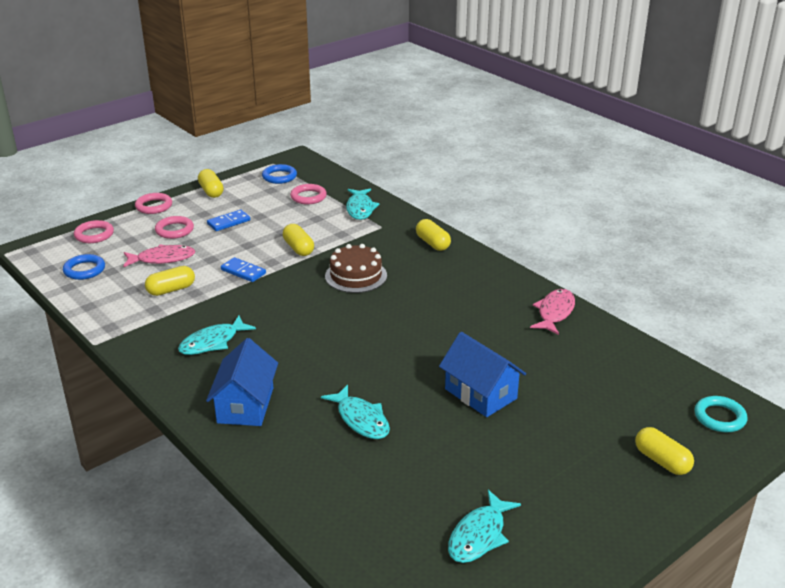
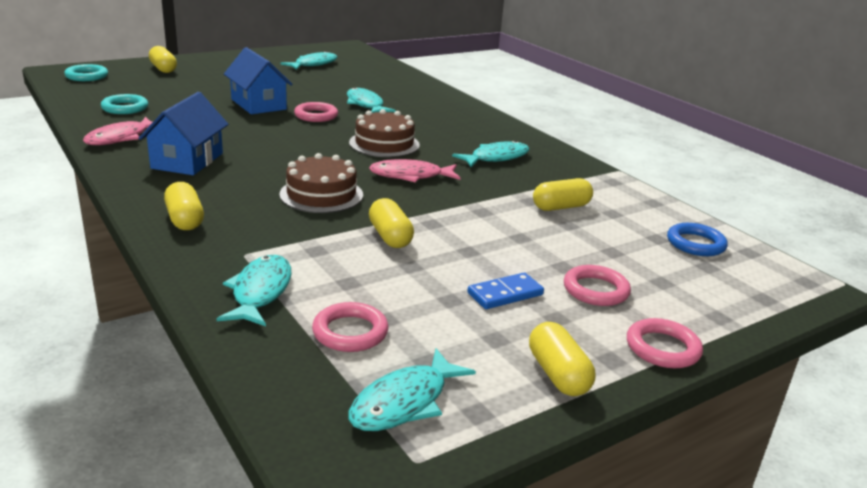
camera: 175 degrees left, 5 degrees down
pink ring [74,220,114,243] -> pink ring moved to [294,102,338,122]
pink fish [123,245,195,267] -> pink fish moved to [369,159,460,183]
blue house [206,338,278,426] -> blue house moved to [139,92,228,175]
blue domino [221,257,266,282] -> none
blue ring [262,164,297,184] -> turquoise fish [348,349,476,431]
none -> turquoise ring [101,94,148,114]
none -> brown cake [349,109,420,157]

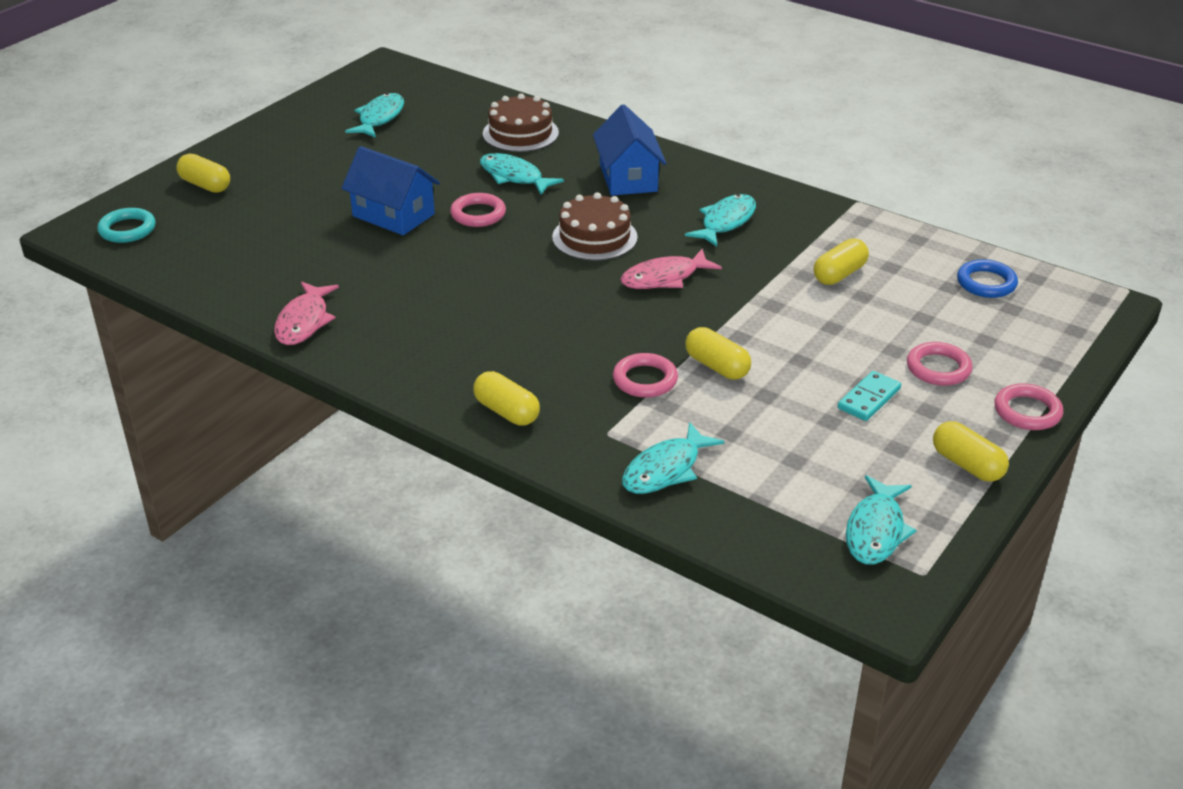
camera: 20 degrees left, 10 degrees up
turquoise ring [101,94,148,114] -> none
blue house [139,92,228,175] -> blue house moved to [593,104,666,196]
turquoise fish [217,255,291,326] -> turquoise fish turned 120 degrees counterclockwise [622,422,724,494]
brown cake [279,153,363,213] -> brown cake moved to [483,94,559,152]
pink ring [312,302,388,352] -> pink ring moved to [613,353,678,398]
blue domino [467,273,544,309] -> turquoise domino [838,371,901,421]

